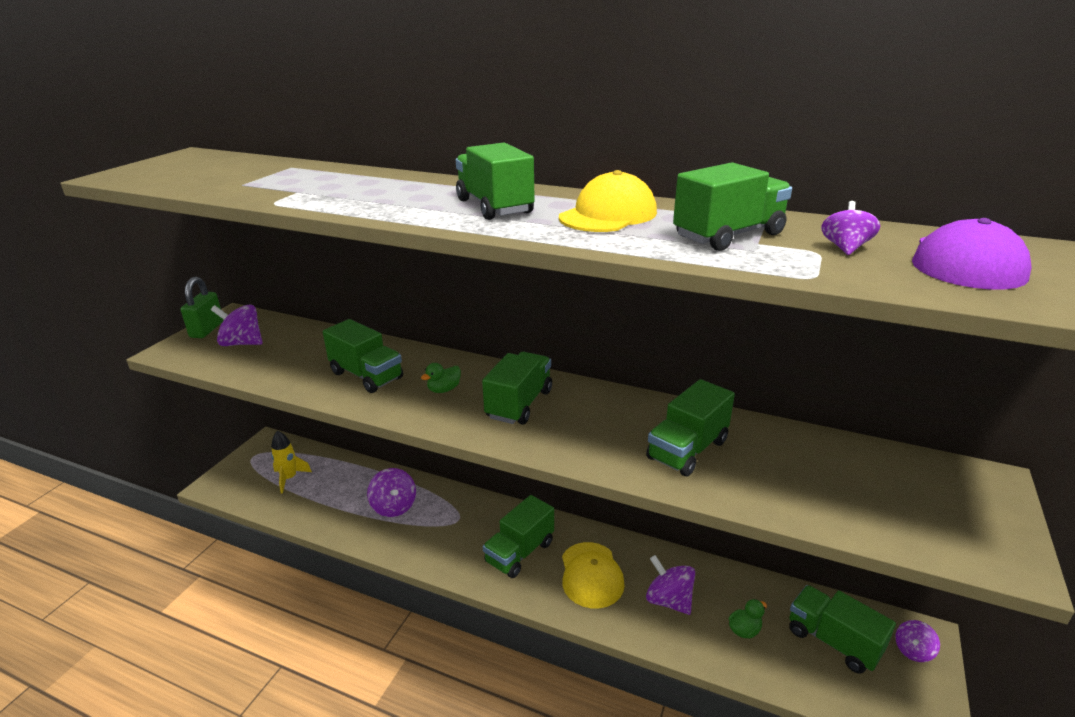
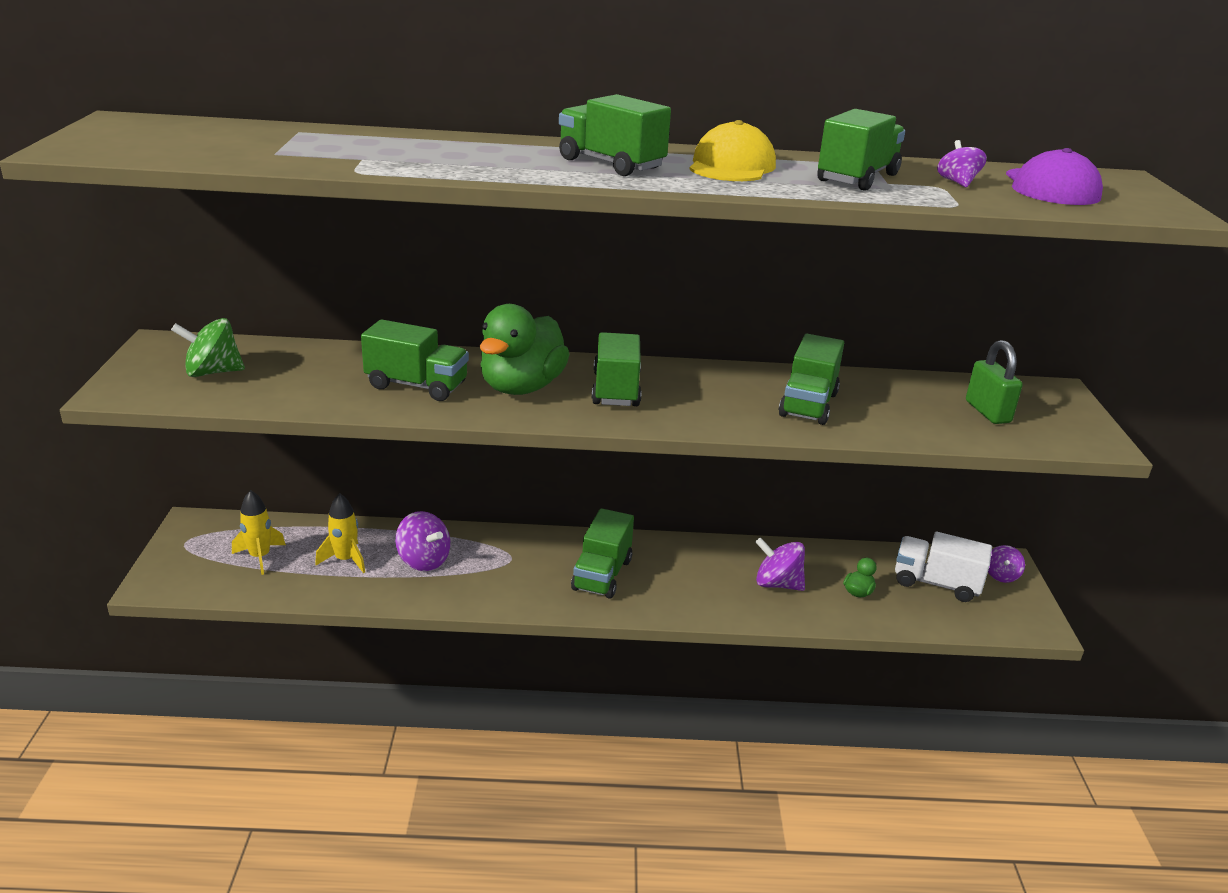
camera: 25 degrees left, 0 degrees up
green padlock [180,277,224,338] -> green padlock moved to [966,340,1023,424]
purple spinning top [211,305,263,346] -> green spinning top [171,318,245,377]
green duck [421,363,461,393] -> green duck [480,304,570,395], size x2.44
yellow cap [562,542,625,608] -> none
green truck [789,585,896,674] -> white truck [895,532,992,602]
none -> yellow rocket [315,493,365,573]

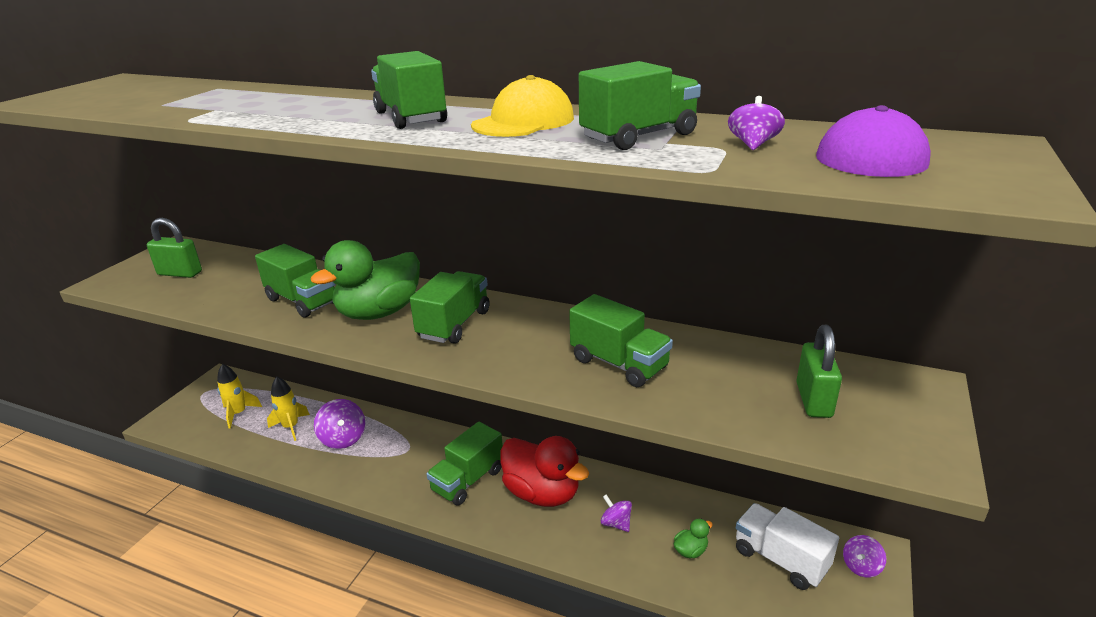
camera: 25 degrees right, 0 degrees up
green spinning top [171,318,245,377] -> green padlock [147,218,202,278]
purple spinning top [755,537,805,591] -> purple spinning top [601,494,632,532], size x0.64
green truck [779,334,844,425] -> green truck turned 90 degrees counterclockwise [569,294,673,387]
none -> red duck [501,436,589,507]

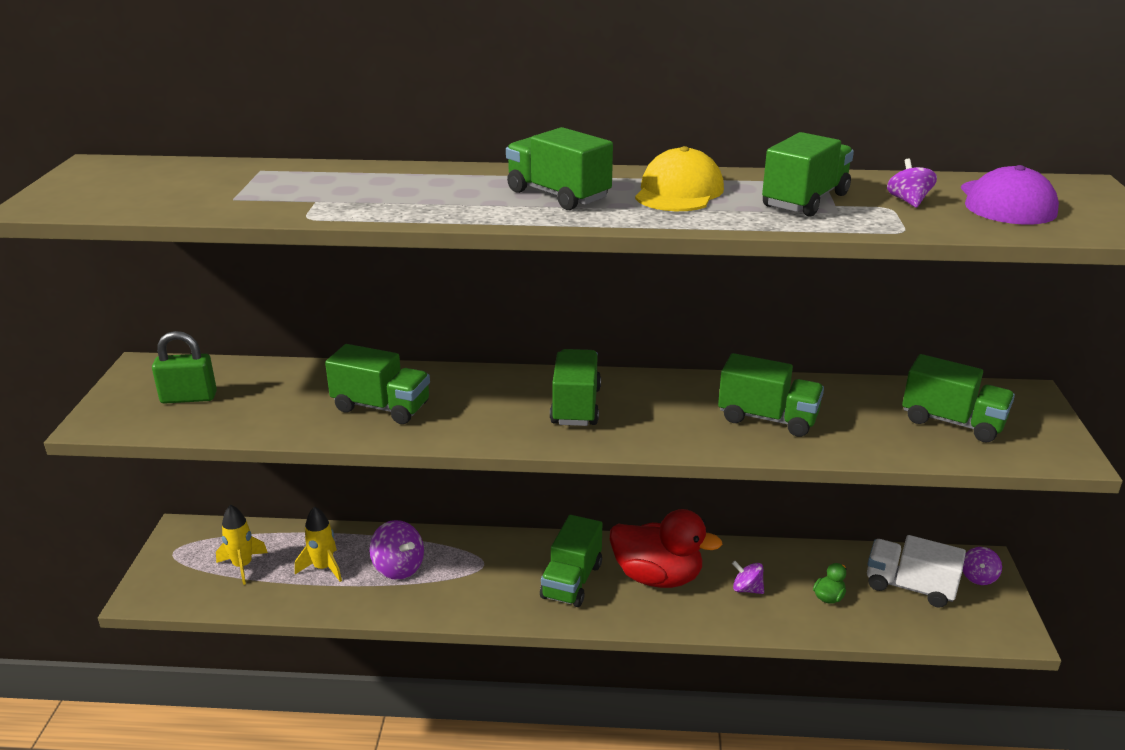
camera: 20 degrees left, 0 degrees up
green duck [311,240,420,320] -> none
green padlock [796,325,842,418] -> green truck [902,354,1015,443]

